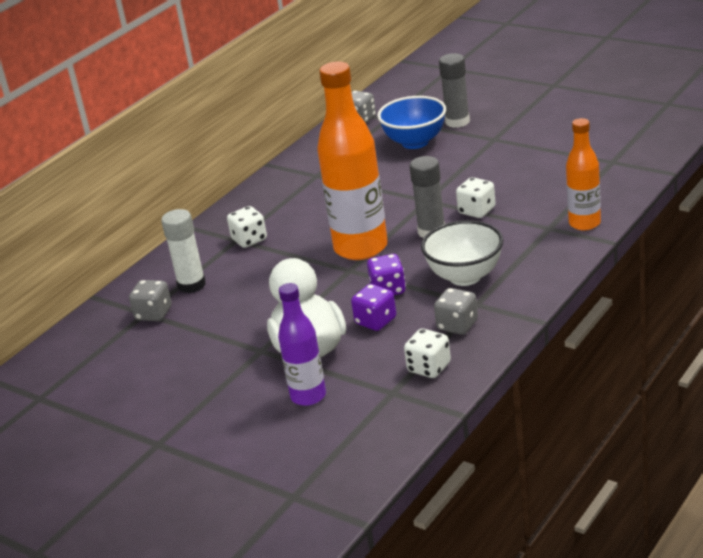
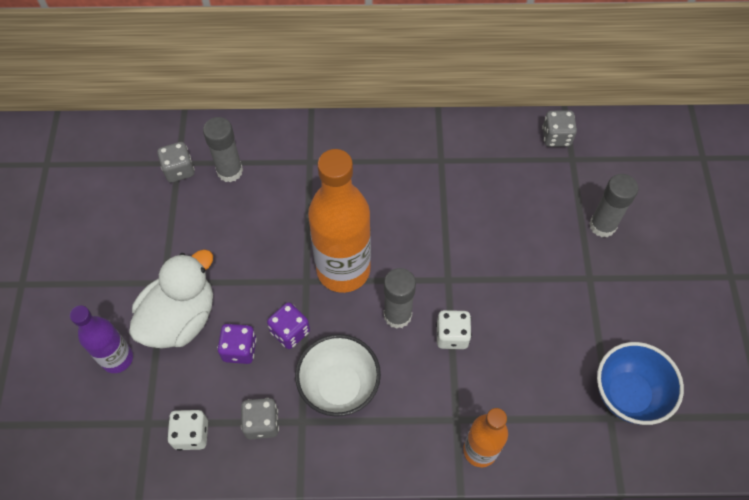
camera: 50 degrees right, 30 degrees up
white glue stick [161,209,206,293] -> grey glue stick [203,117,243,183]
white dice [227,206,267,248] -> none
blue bowl [377,96,446,149] -> blue bowl moved to [597,342,684,425]

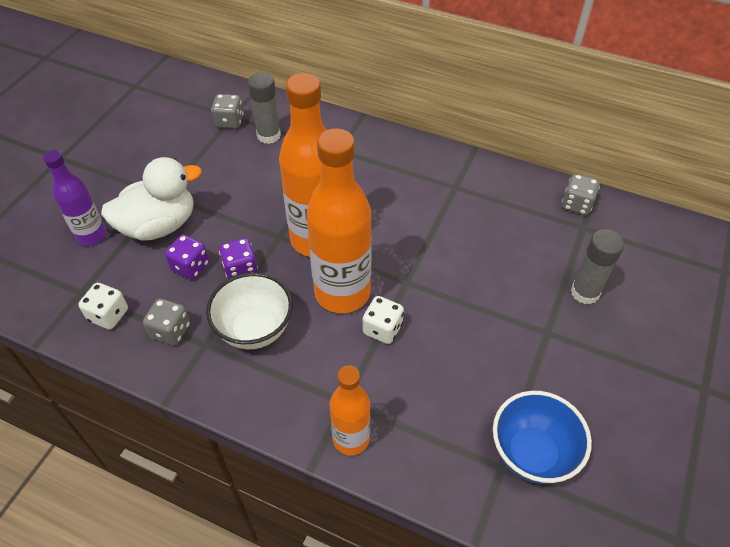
camera: 25 degrees right, 10 degrees down
grey glue stick [384,268,416,329] -> orange bottle [306,128,372,313]

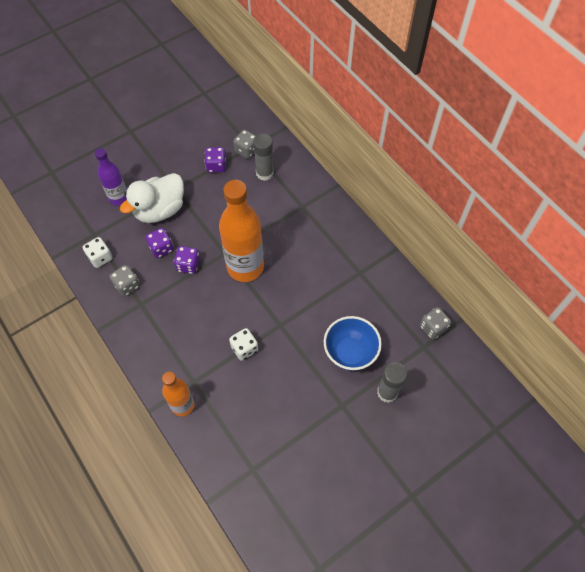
camera: 30 degrees right, 10 degrees up
white duck [101,157,202,240] -> white duck turned 135 degrees clockwise [120,173,184,223]
white bowl [206,273,293,349] -> none
orange bottle [306,128,372,313] -> none
blue bowl [493,391,592,484] -> blue bowl moved to [324,316,382,371]
none -> purple dice [205,147,226,173]

